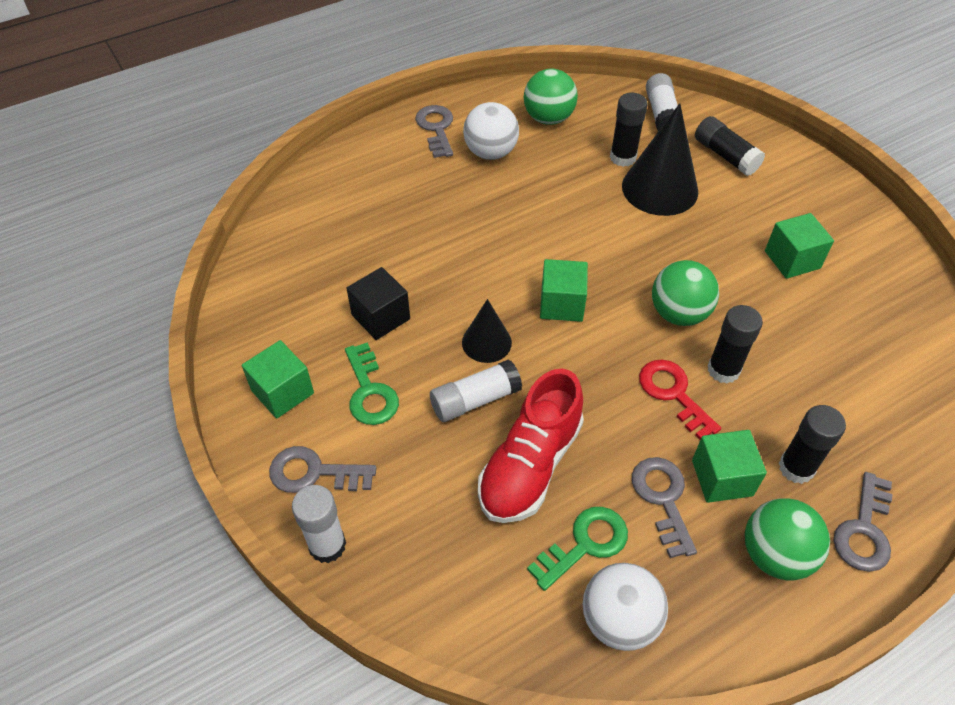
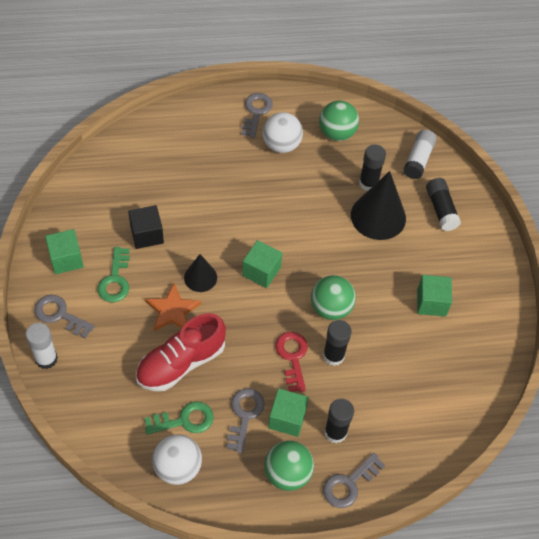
camera: 20 degrees right, 5 degrees up
white glue stick [430,359,522,422] -> orange star [145,283,201,331]

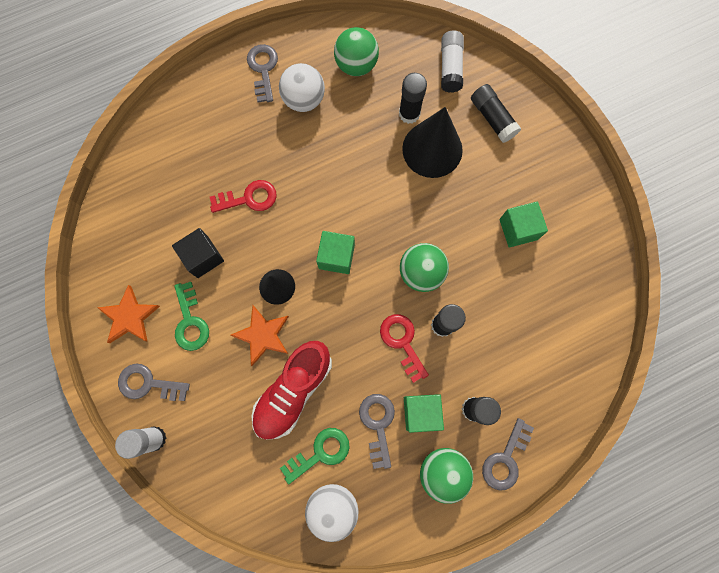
camera: 15 degrees left, 20 degrees up
green cube [45,229,84,274] -> orange star [97,285,160,343]
none -> red key [210,180,277,213]

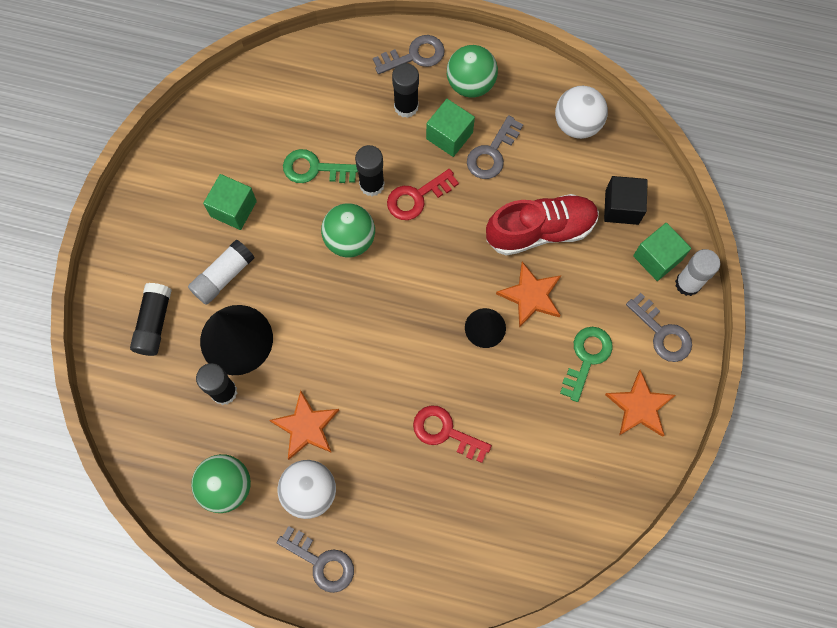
camera: 140 degrees left, 5 degrees down
black cube [172,228,224,278] -> black cube moved to [604,176,648,225]
grey key [247,44,278,103] -> grey key turned 90 degrees counterclockwise [277,526,354,593]
green key [280,428,350,484] -> green key moved to [283,149,358,183]
green cube [316,231,355,274] -> green cube moved to [633,223,691,281]
red key [380,314,429,383] -> red key turned 45 degrees clockwise [387,169,459,220]
white glue stick [441,30,464,93] -> white glue stick moved to [188,240,255,305]
none -> orange star [269,390,339,460]

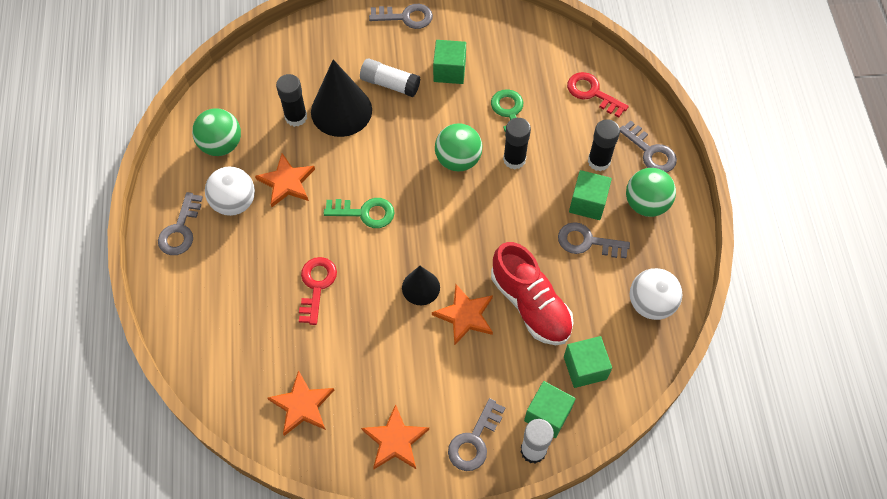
camera: 70 degrees right, 10 degrees down
black glue stick [130,283,172,356] -> none
red key [387,169,459,220] -> red key moved to [567,72,629,117]
green key [560,327,613,402] -> green key moved to [324,198,394,228]
black cube [604,176,648,225] -> green cube [564,336,612,388]
none -> orange star [268,370,335,436]
none -> grey key [369,4,433,29]

